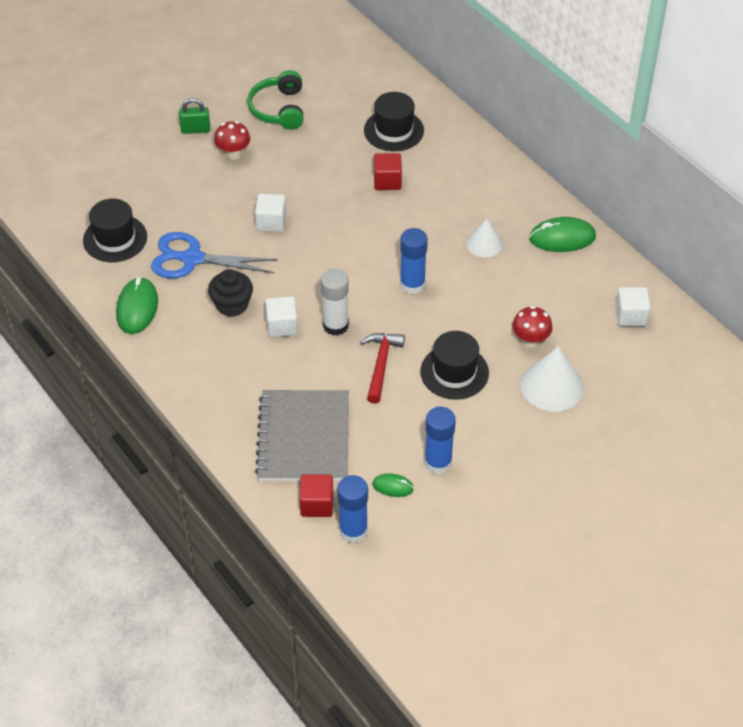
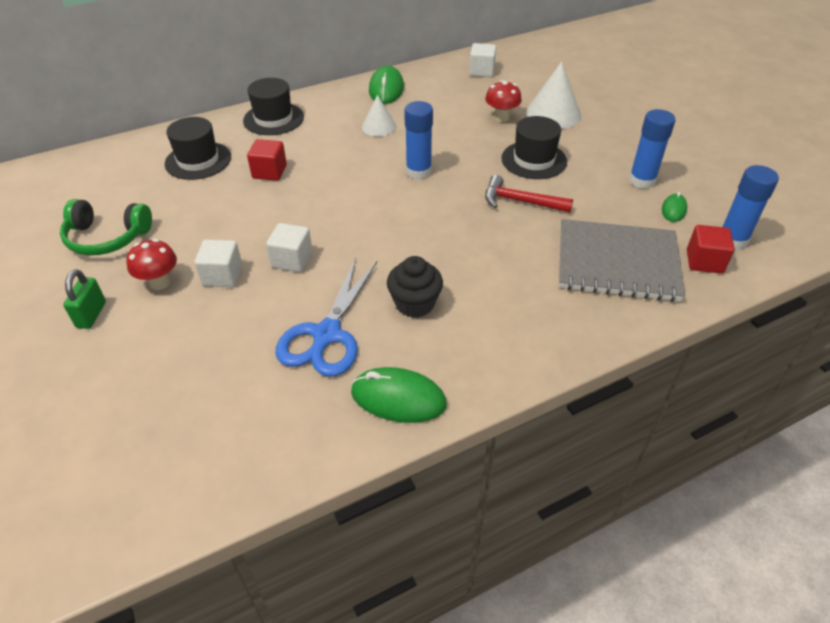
camera: 80 degrees left, 5 degrees down
black hat [83,199,147,262] -> black hat moved to [243,78,304,135]
white cube [265,296,298,338] -> white cube moved to [195,240,242,287]
white glue stick [321,269,349,336] -> none

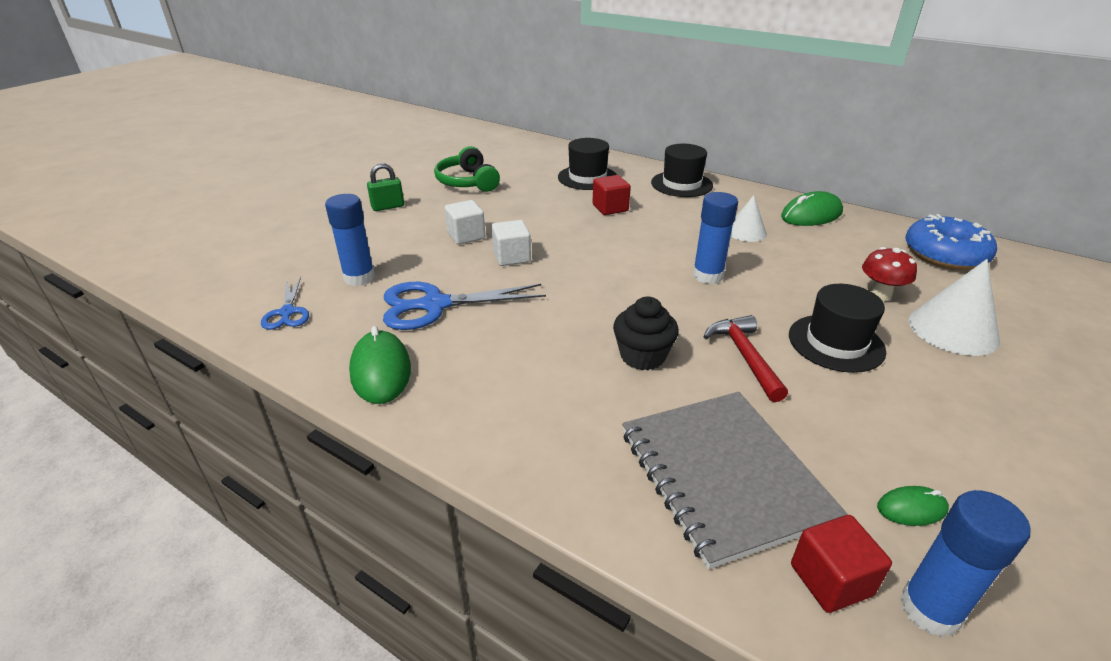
camera: 60 degrees right, 10 degrees down
red mushroom [127,239,177,290] -> none
black cupcake [387,256,443,318] -> black cupcake moved to [613,296,679,370]
white cube [469,43,497,77] -> blue donut [905,214,997,270]
blue glue stick [629,109,675,189] -> blue glue stick moved to [325,194,375,286]
none -> blue scissors [261,277,309,330]

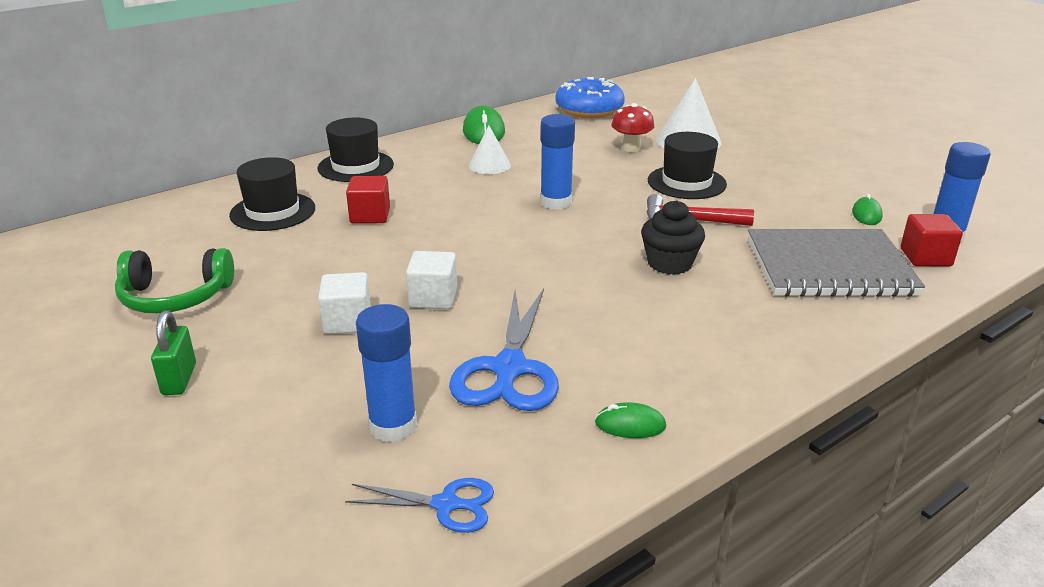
camera: 70 degrees left, 5 degrees down
green mouse [349,326,411,404] -> green mouse [595,402,666,438], size x0.55

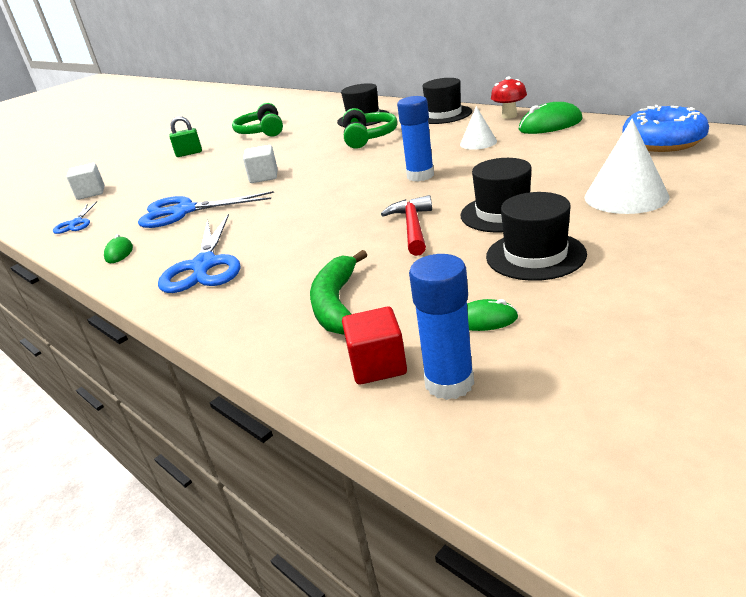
camera: 85 degrees right, 0 degrees up
white cube [318,272,371,334] -> white cube moved to [66,163,105,200]
red cube [346,176,390,224] -> green headphones [343,108,397,149]
blue glue stick [356,304,417,442] -> none
red mushroom [611,103,654,152] -> red mushroom moved to [491,77,527,119]
black cupcake [641,200,705,275] -> none
grey notebook [748,229,925,297] -> green banana [310,250,367,335]
none -> blue scissors [158,214,241,293]
none -> black hat [486,192,587,281]

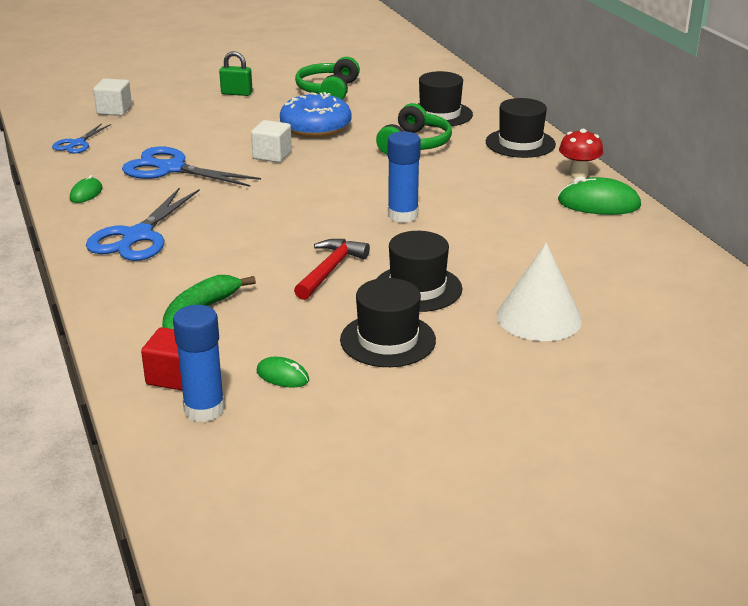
camera: 20 degrees right, 0 degrees up
white cone [460,106,497,150] -> none
blue donut [622,105,709,152] -> blue donut moved to [280,92,352,138]

